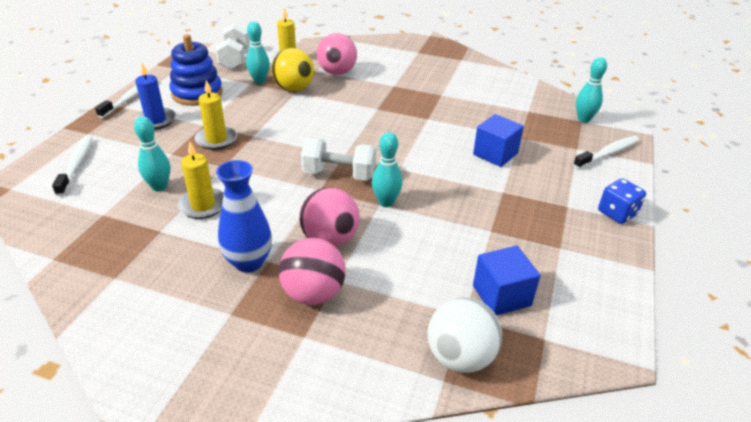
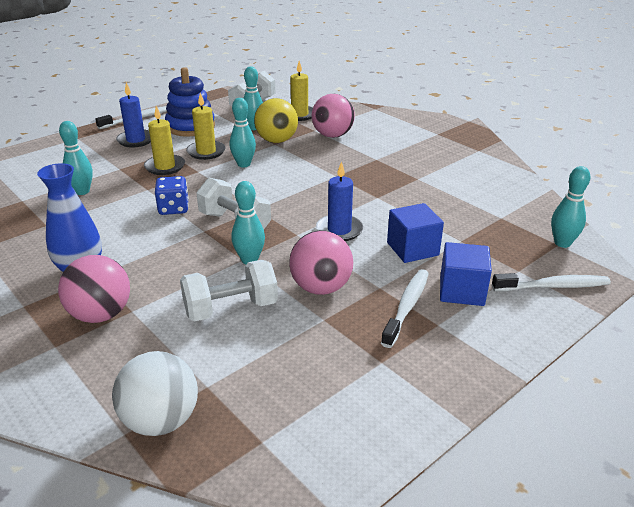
camera: 30 degrees right, 5 degrees down
white toothbrush [52,136,93,196] -> white toothbrush moved to [381,269,429,348]
yellow candle [178,142,224,219] -> yellow candle moved to [186,93,226,160]
pink ball [299,187,360,247] -> pink ball moved to [289,231,353,295]
blue cube [473,246,540,316] -> blue cube moved to [440,242,492,306]
blue dice [598,178,646,224] -> blue dice moved to [155,176,189,215]
none -> white dumbbell [180,260,278,321]
none -> turquoise bowling pin [230,98,256,167]
none -> blue candle [316,161,364,241]

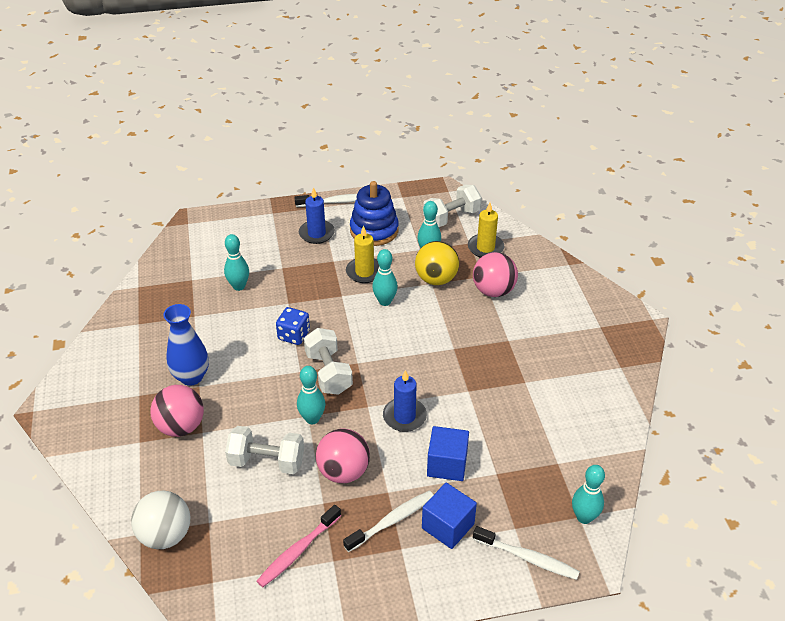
camera: 30 degrees right, 10 degrees up
yellow candle [144,106,185,175] -> none
none -> pink toothbrush [257,505,341,587]

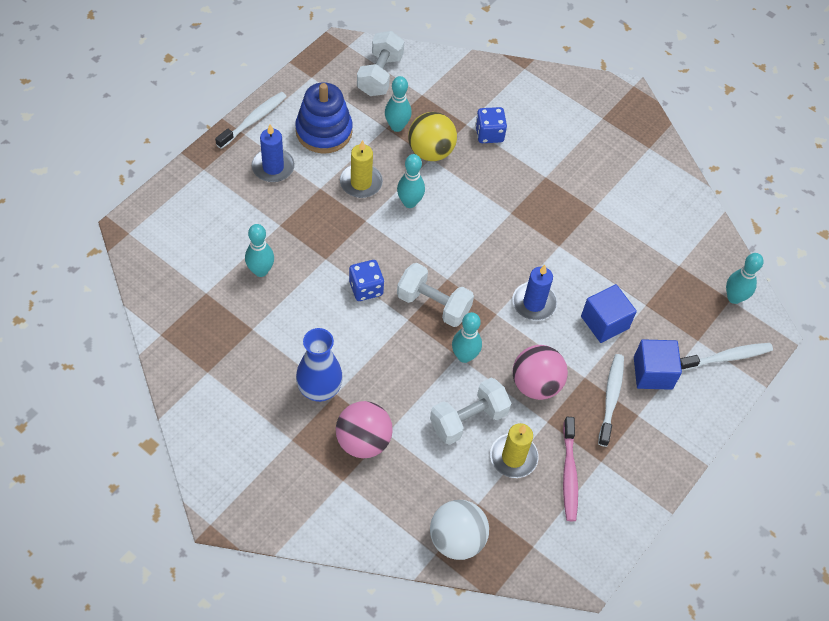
camera: 45 degrees left, 15 degrees up
yellow candle [468,202,504,258] -> yellow candle moved to [490,423,539,478]
pink ball [473,252,518,297] -> blue dice [475,107,507,143]

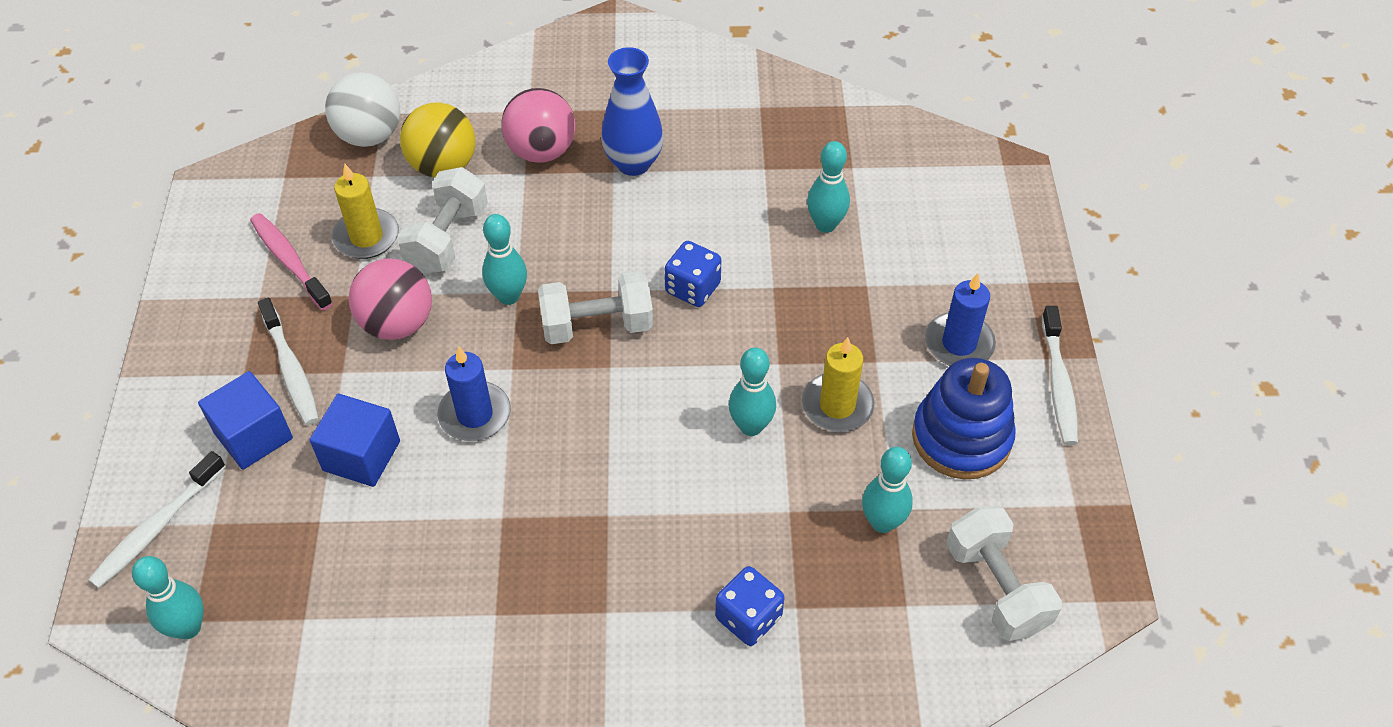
camera: 145 degrees right, 5 degrees down
yellow ball [408,112,457,161] -> yellow ball moved to [400,102,476,178]

